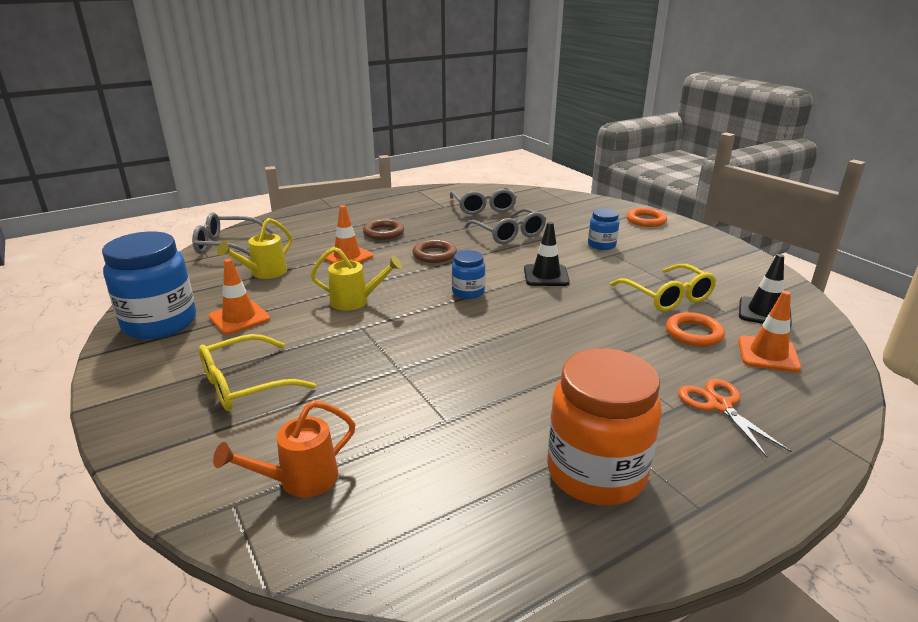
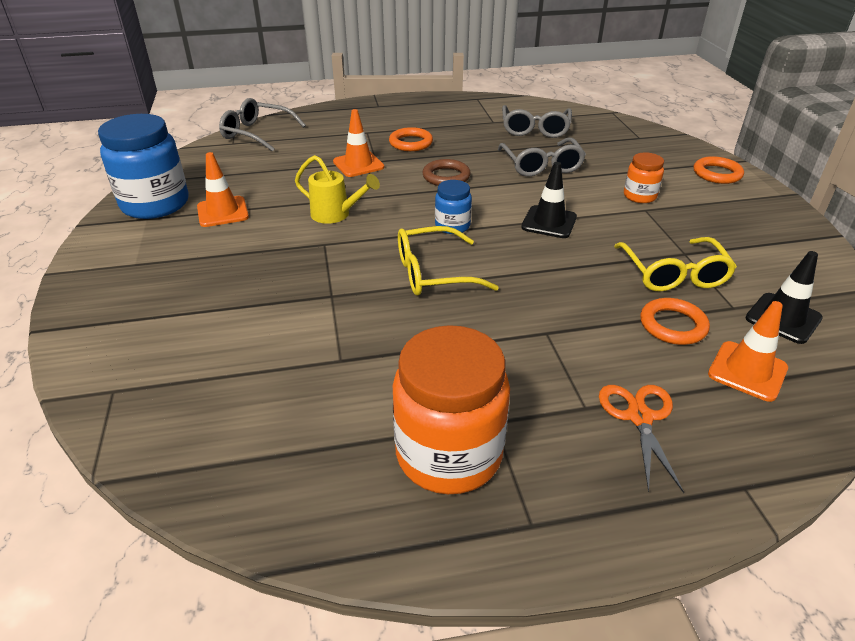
camera: 20 degrees right, 10 degrees up
yellow glasses [199,334,316,411] -> yellow glasses moved to [398,226,499,296]
orange watering can [213,401,355,497] -> none
yellow watering can [217,218,292,279] -> none
brown ring [363,219,404,240] -> orange ring [389,127,433,151]
blue jar [588,208,619,250] -> orange jar [624,152,664,203]

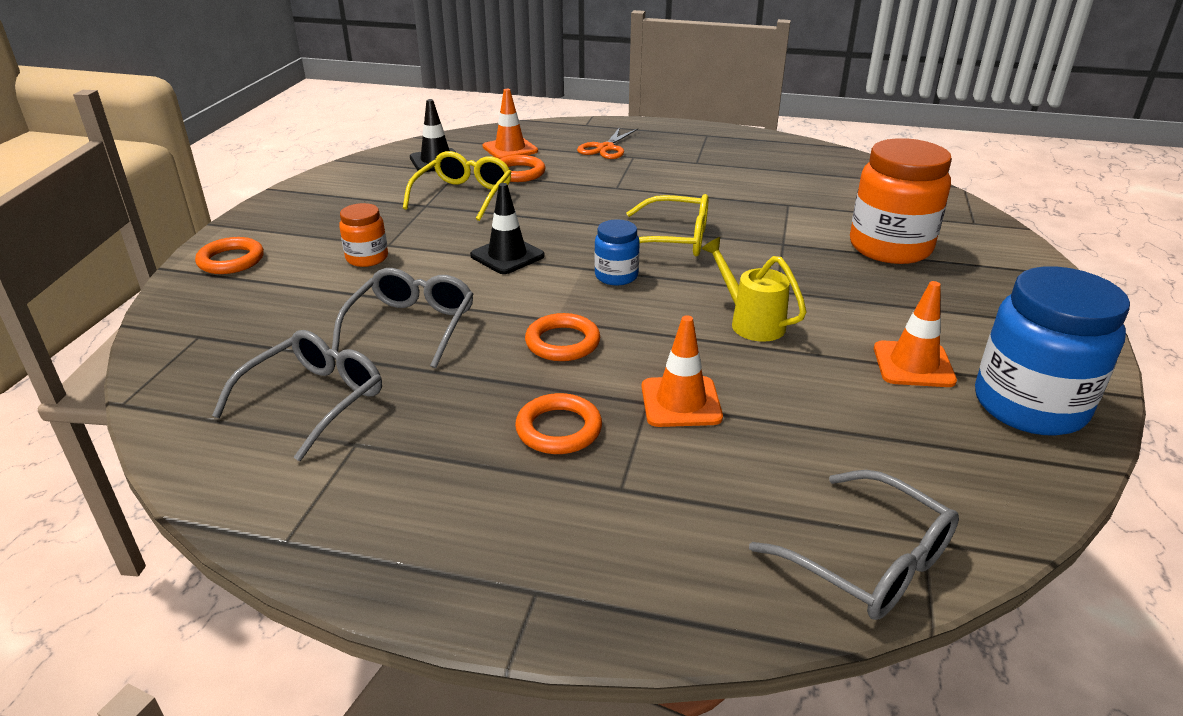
camera: 155 degrees left, 5 degrees down
orange jar [393,325,510,494] -> orange jar moved to [850,138,952,264]
brown ring [422,159,471,186] -> orange ring [525,313,600,361]

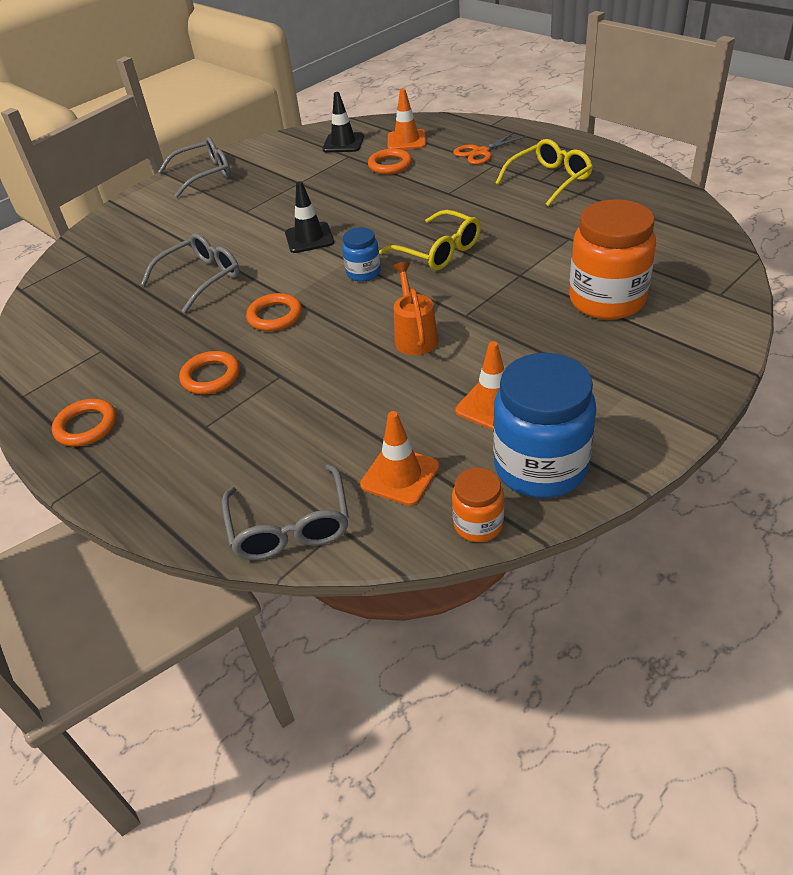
camera: 35 degrees right, 10 degrees up
orange ring [195,237,264,274] -> orange ring moved to [52,399,117,447]
grey glasses [212,330,382,461] -> grey glasses moved to [158,137,231,198]
orange jar [339,203,388,267] -> orange jar moved to [452,468,504,542]
yellow glasses [403,151,512,221] -> yellow glasses moved to [495,139,593,206]
orange traffic cone [641,315,723,427] -> orange traffic cone moved to [360,411,440,506]
yellow watering can [701,237,807,342] -> orange watering can [393,262,438,355]

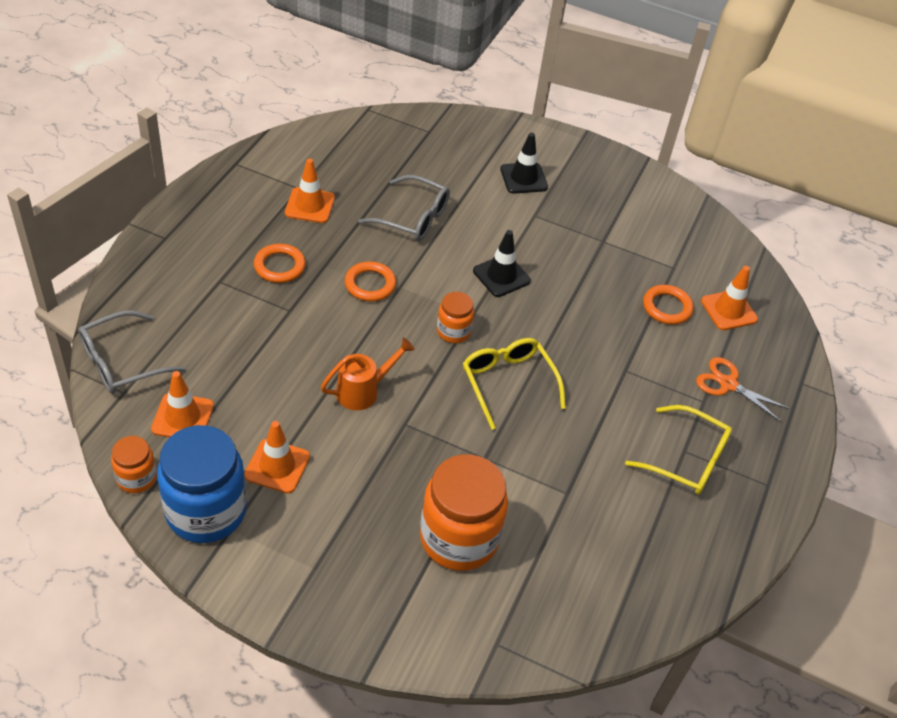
camera: 60 degrees right, 5 degrees up
orange ring [52,399,117,447] -> none
grey glasses [158,137,231,198] -> none
black traffic cone [322,92,364,152] -> black traffic cone moved to [500,133,548,194]
blue jar [342,227,381,282] -> orange jar [437,292,474,343]
yellow glasses [379,210,481,270] -> yellow glasses turned 135 degrees clockwise [463,338,566,430]
none -> orange traffic cone [285,159,335,223]

